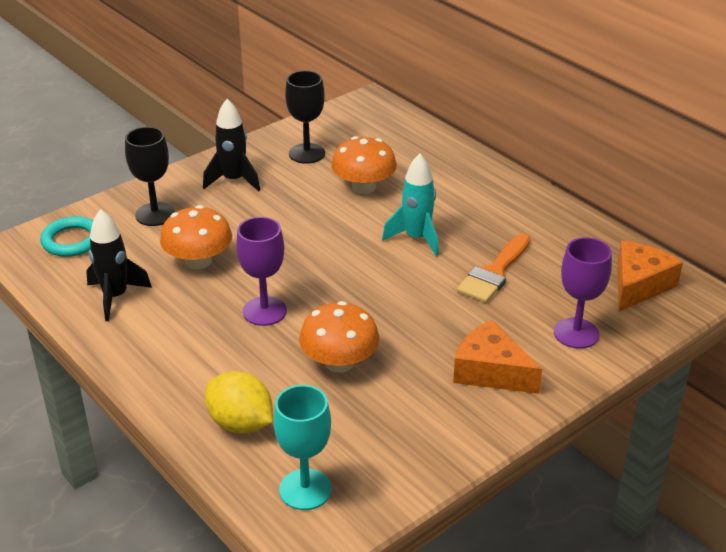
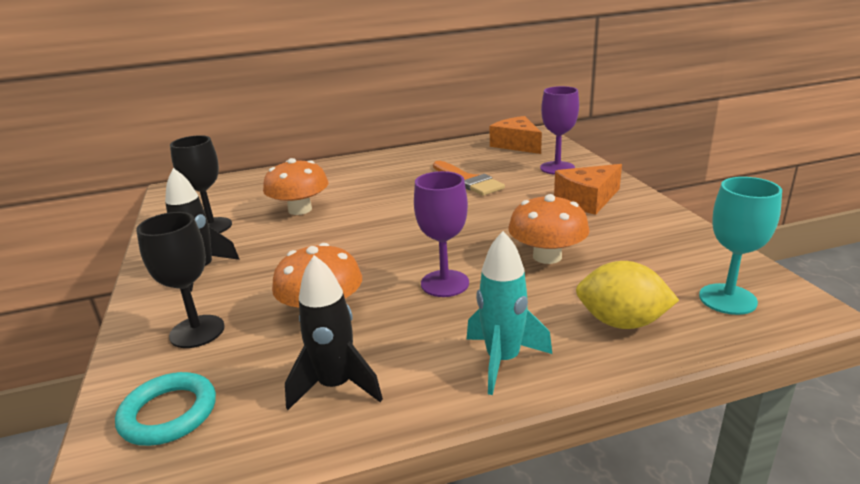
camera: 65 degrees left, 10 degrees down
yellow lemon [205,371,273,434] -> yellow lemon turned 45 degrees clockwise [576,261,679,329]
turquoise rocket [382,154,439,257] -> turquoise rocket moved to [466,231,552,395]

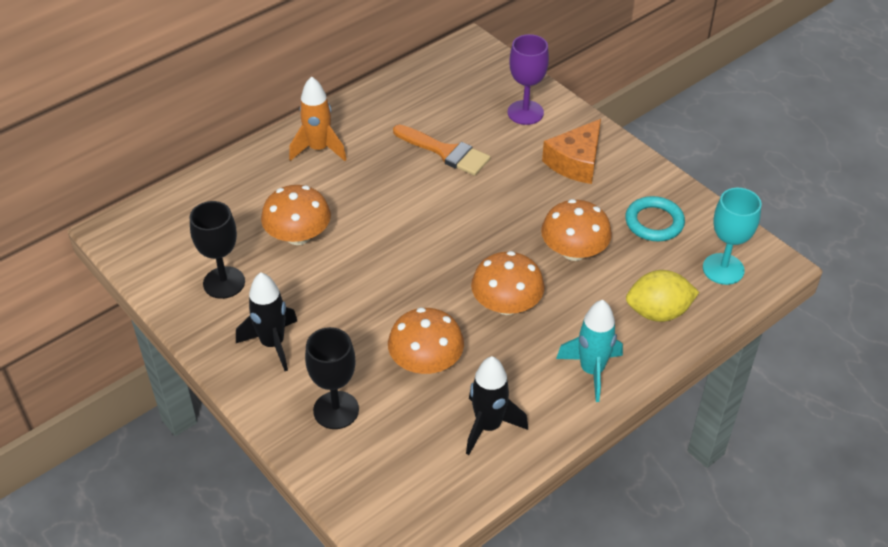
camera: 25 degrees left, 20 degrees up
turquoise ring [115,372,216,446] -> turquoise ring moved to [625,196,685,242]
purple goblet [414,171,469,297] -> orange mushroom [471,251,545,315]
orange cheese [490,116,542,154] -> none
none -> orange rocket [289,76,347,161]

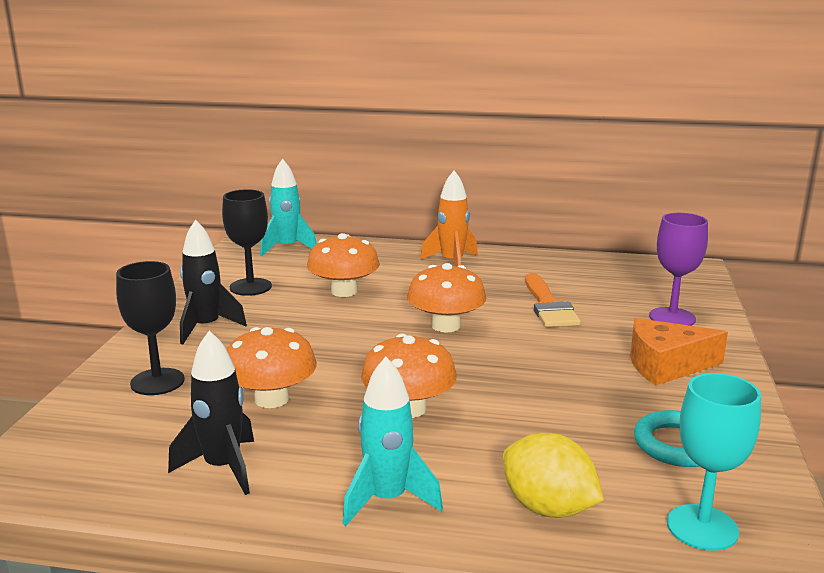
camera: 50 degrees right, 25 degrees down
orange mushroom [541,199,612,261] -> orange mushroom moved to [407,263,486,332]
none -> turquoise rocket [260,159,317,256]

